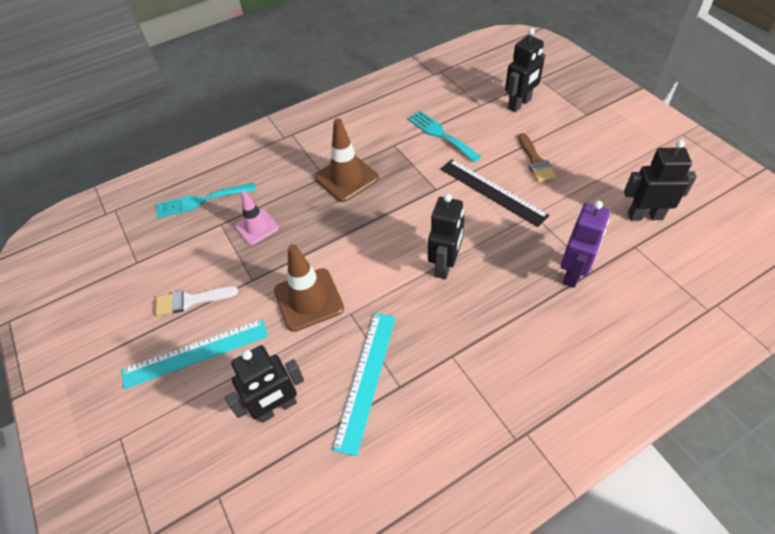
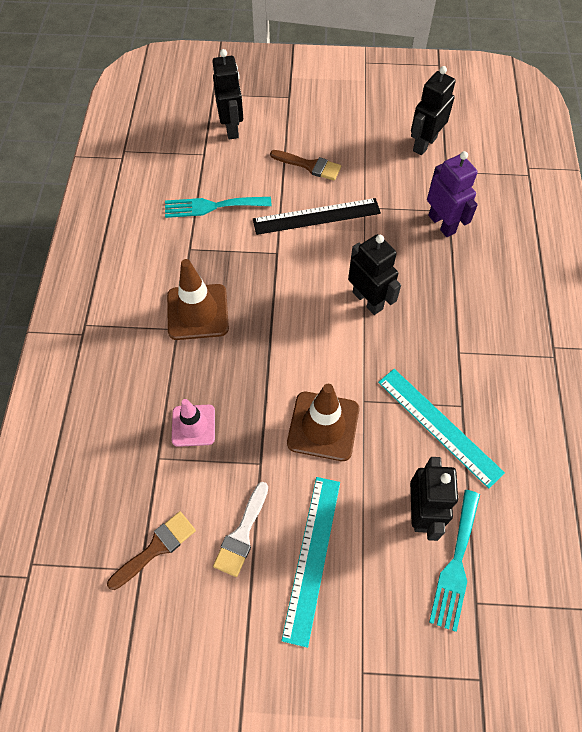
camera: 60 degrees left, 10 degrees up
turquoise fork [156,183,256,218] -> turquoise fork moved to [429,490,480,632]
none -> brown brush [107,511,196,590]

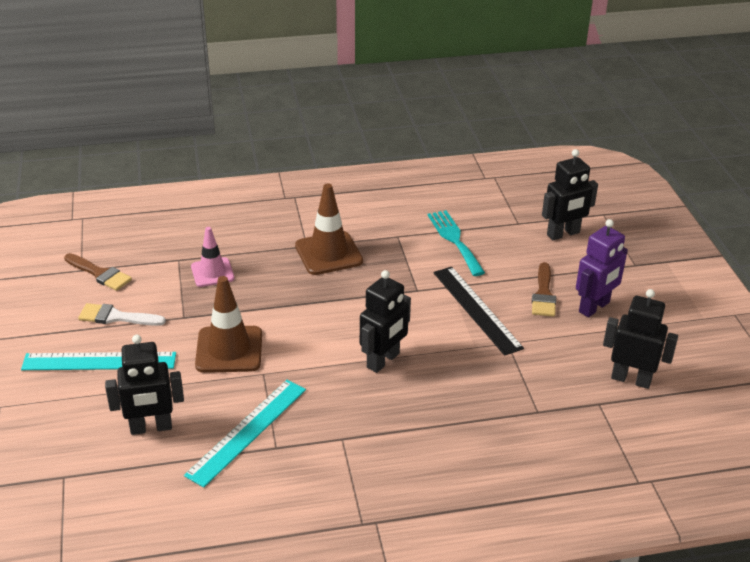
camera: 75 degrees right, 25 degrees down
purple robot [427,151,478,237] -> purple robot moved to [576,219,628,317]
turquoise fork [429,490,480,632] -> none

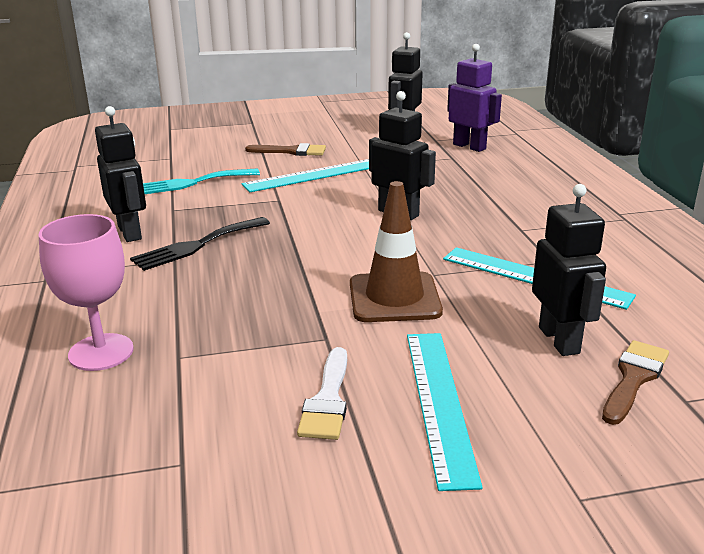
camera: 90 degrees left, 10 degrees down
brown brush [64,253,132,291] -> brown brush moved to [602,340,669,425]
pink traffic cone [191,227,234,287] -> none
brown traffic cone [295,183,363,275] -> black fork [130,217,270,271]
black ruler [433,267,524,356] -> turquoise ruler [242,159,369,192]
black robot [542,149,598,240] -> black robot moved to [95,106,146,242]
purple robot [576,219,628,317] -> purple robot moved to [447,44,502,152]
none -> pink goblet [39,214,134,371]

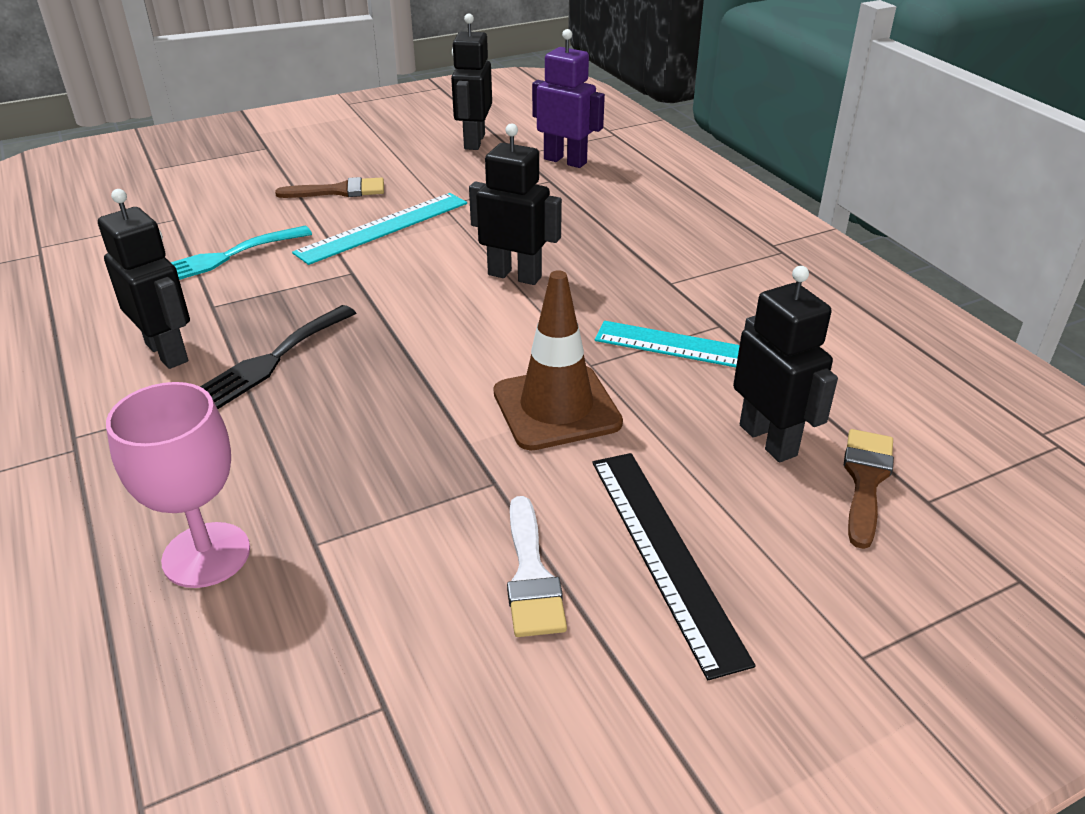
camera: 15 degrees left, 10 degrees up
turquoise ruler [407,333,483,491] -> black ruler [592,453,755,680]

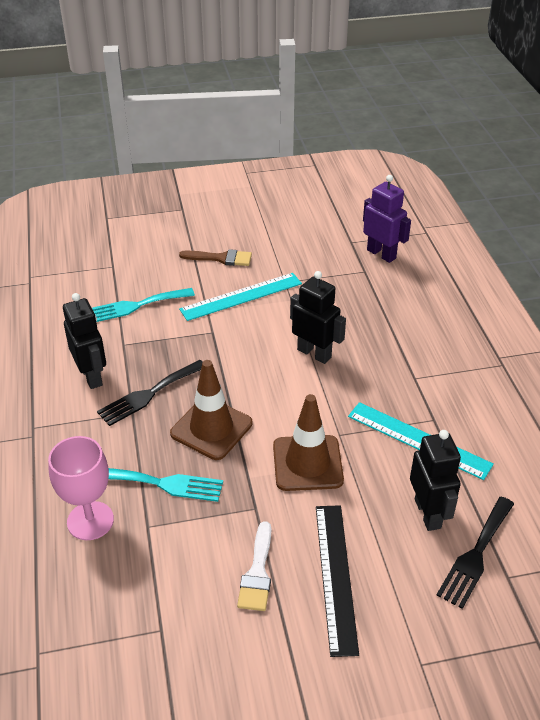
camera: 15 degrees right, 5 degrees up
black robot [451,13,492,150] -> none
brown brush [844,429,894,549] -> black fork [437,497,514,609]
none -> turquoise fork [109,468,223,502]
none -> brown traffic cone [170,360,252,460]

